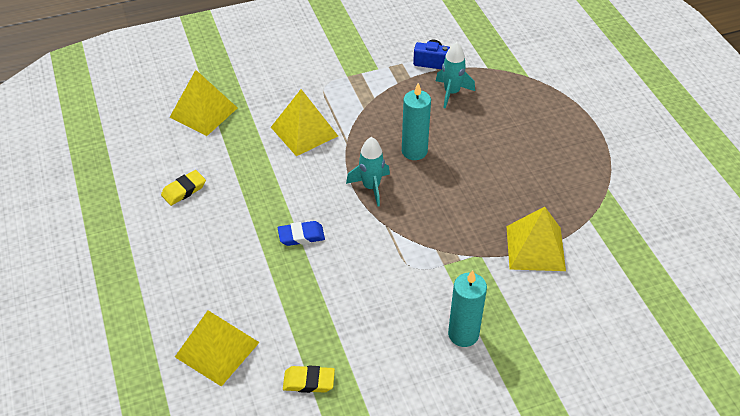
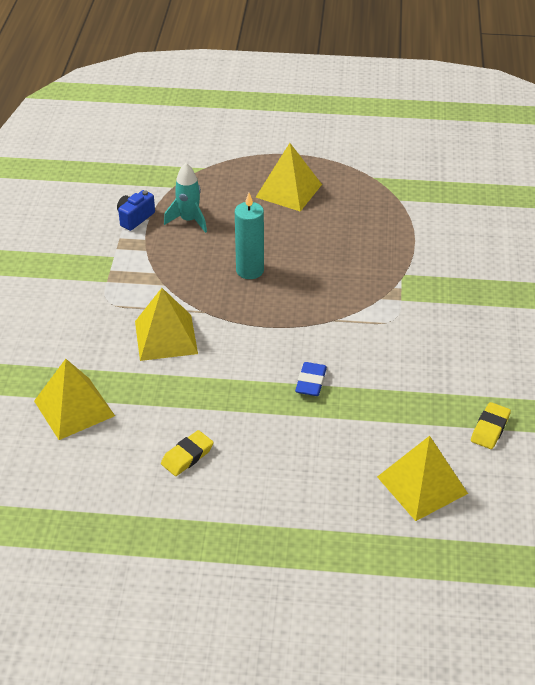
camera: 65 degrees left, 5 degrees down
yellow eraser [161,170,206,206] -> yellow eraser turned 60 degrees clockwise [161,430,214,476]
turquoise rocket [346,137,390,207] -> none
turquoise candle [448,270,487,347] -> none
yellow pyramid [506,207,566,271] -> yellow pyramid moved to [256,143,322,212]

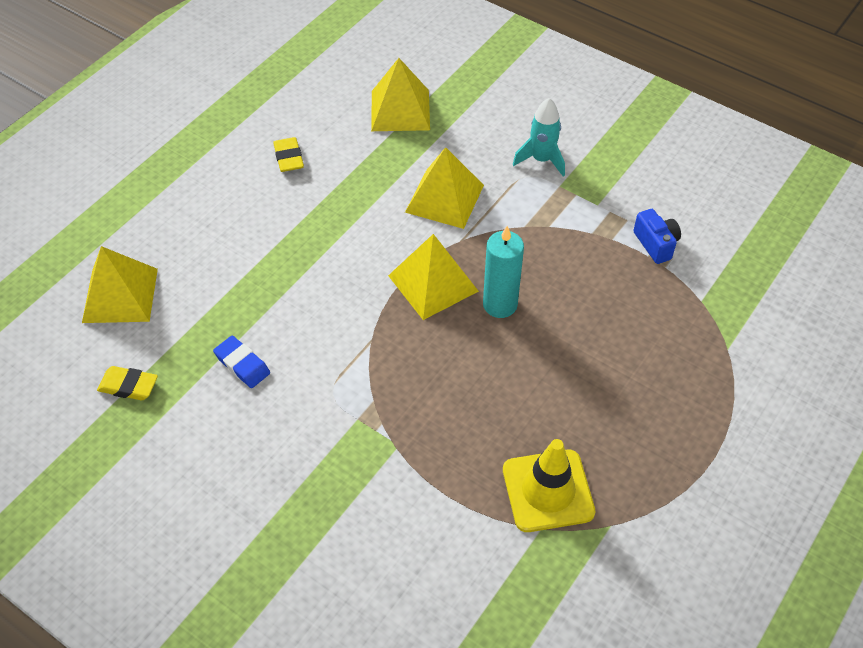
camera: 120 degrees right, 10 degrees up
turquoise rocket [164,163,207,233] -> turquoise rocket moved to [513,98,565,177]
yellow pyramid [256,143,322,212] -> yellow pyramid moved to [388,234,479,320]
blue eraser [295,362,327,396] -> blue eraser moved to [213,336,270,388]
yellow eraser [471,402,511,449] -> yellow eraser turned 45 degrees counterclockwise [97,366,158,400]
none -> yellow traffic cone [503,439,596,532]

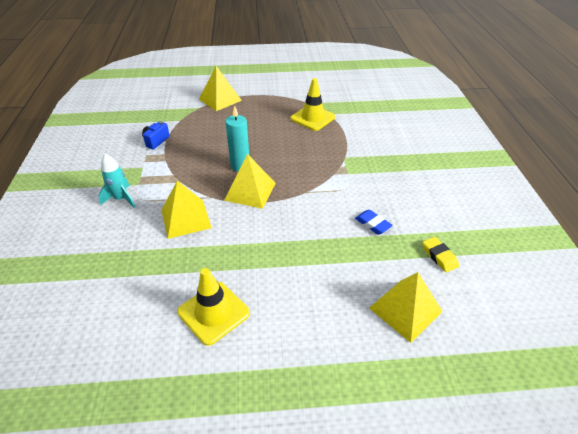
camera: 130 degrees left, 10 degrees down
blue eraser [213,336,270,388] -> blue eraser turned 45 degrees counterclockwise [355,210,393,234]
yellow eraser [273,137,304,172] -> yellow traffic cone [177,268,250,346]
yellow pyramid [371,58,430,131] -> yellow pyramid moved to [199,66,242,111]

